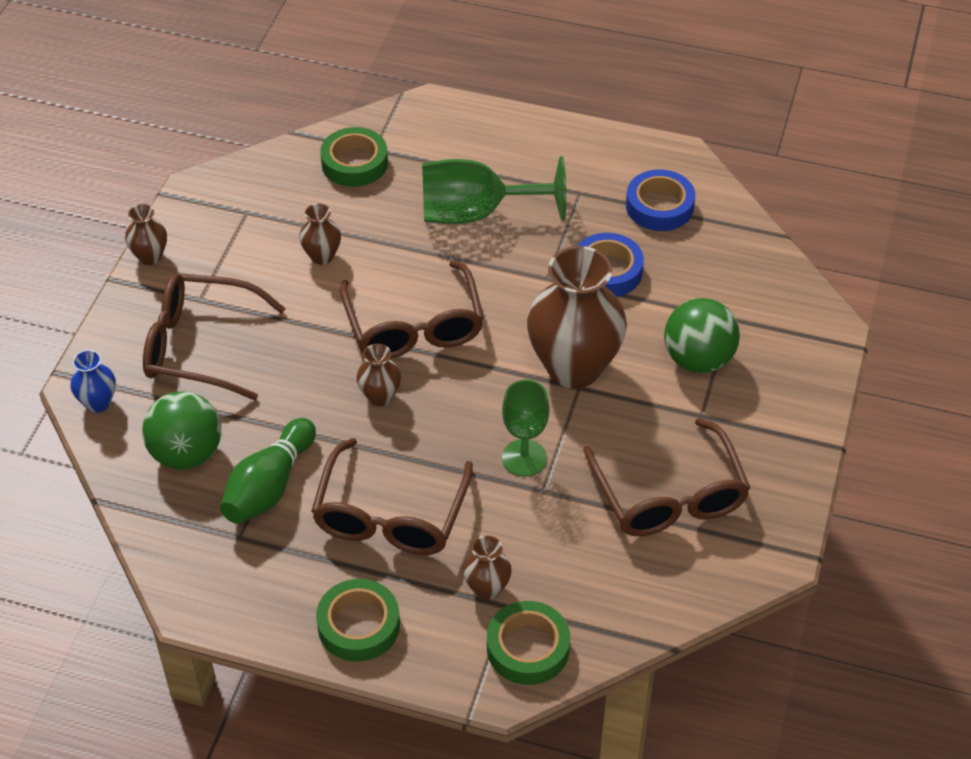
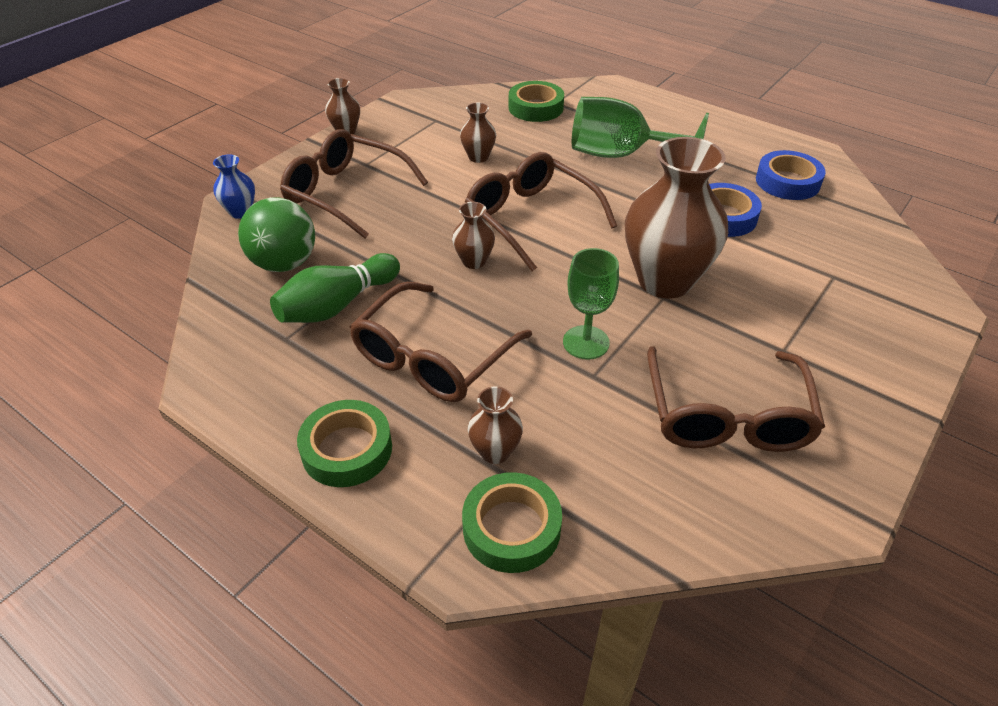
camera: 20 degrees right, 5 degrees down
brown glasses [340,260,484,359] -> brown glasses turned 135 degrees clockwise [465,152,617,271]
green ball [664,298,740,373] -> none

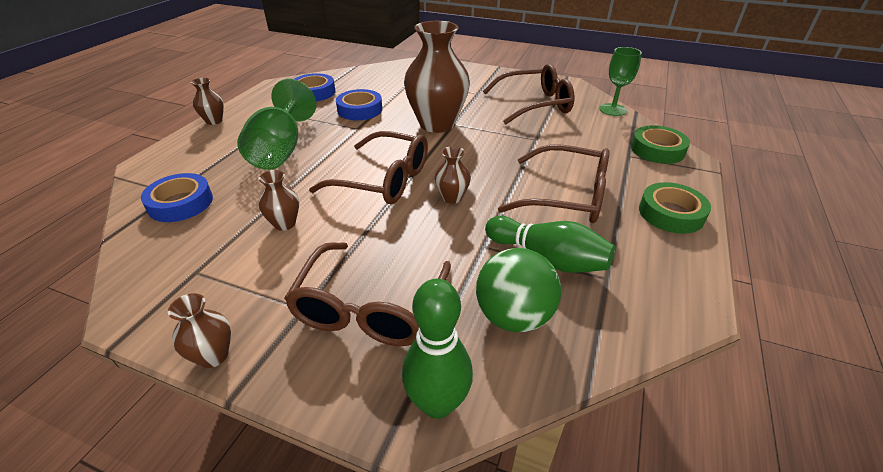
camera: 105 degrees left, 5 degrees down
blue vase [213,154,255,219] -> green bowling pin [402,279,473,419]
brown glasses [465,152,617,271] -> brown glasses turned 105 degrees counterclockwise [309,131,428,204]
brown vase [468,386,523,464] -> brown vase moved to [191,78,224,125]
green tape [509,81,564,122] -> blue tape [141,173,213,222]
green goblet [563,248,619,359] -> green goblet moved to [599,47,642,116]

